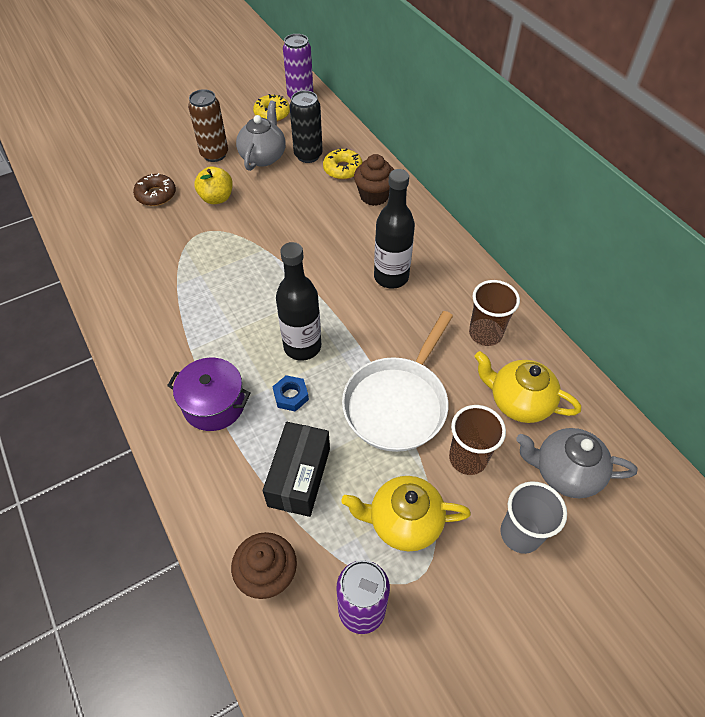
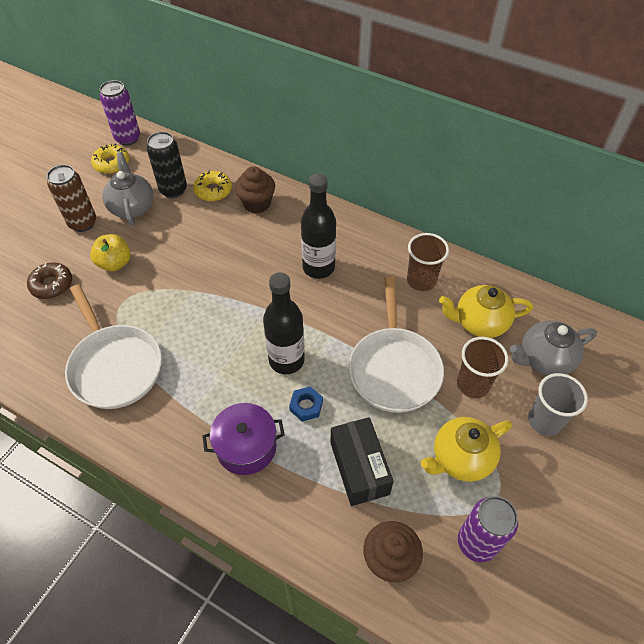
camera: 30 degrees left, 0 degrees up
none -> white pan [65,284,162,409]

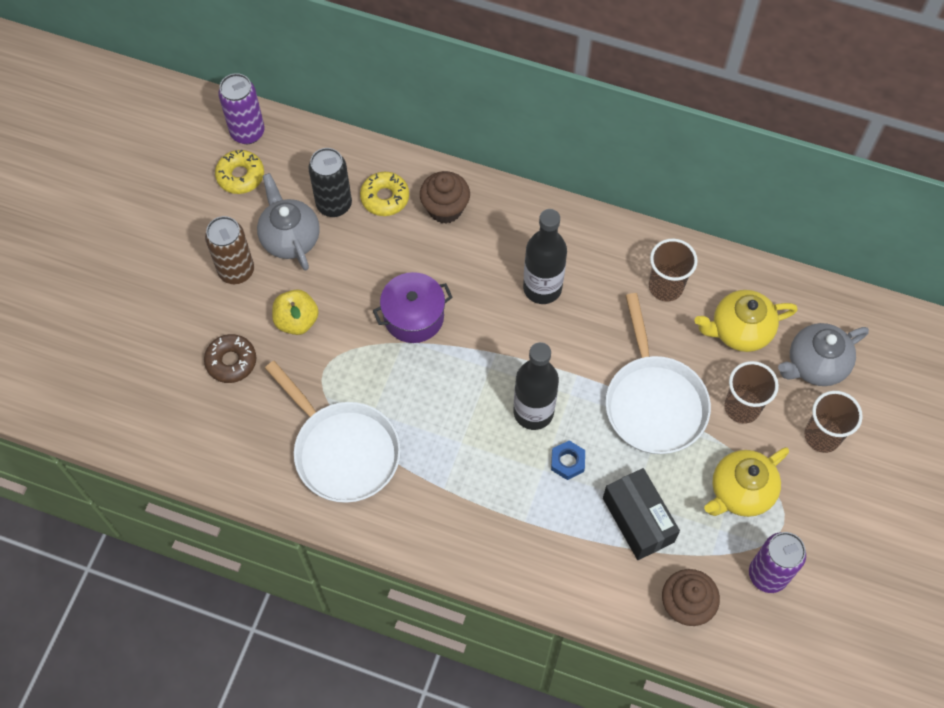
camera: 10 degrees left, 10 degrees up
purple pot [202,403,285,475] -> purple pot moved to [373,272,453,343]
grey cup [528,373,588,436] -> brown cup [804,391,863,453]

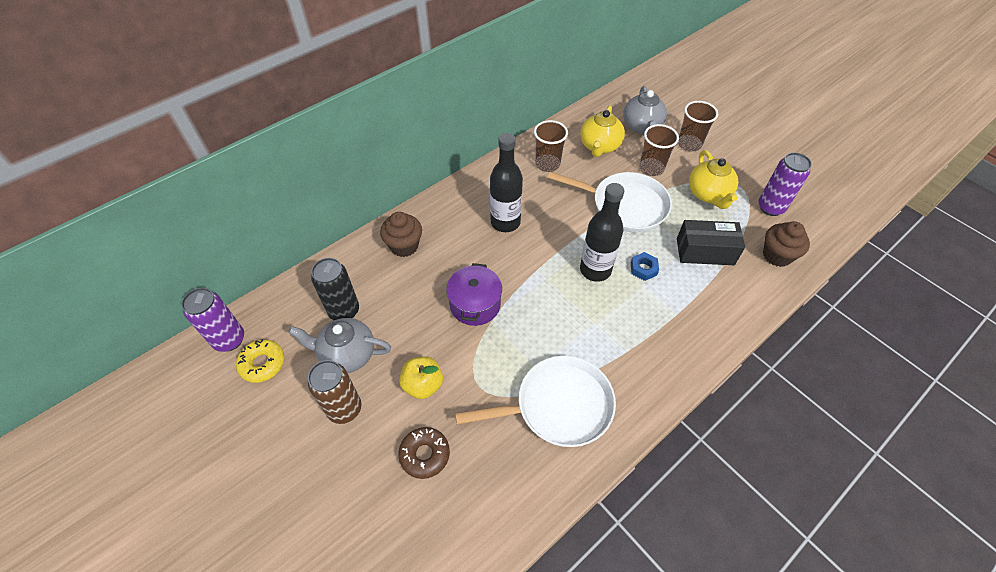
camera: 60 degrees left, 10 degrees down
yellow donut [360,172,409,216] -> none

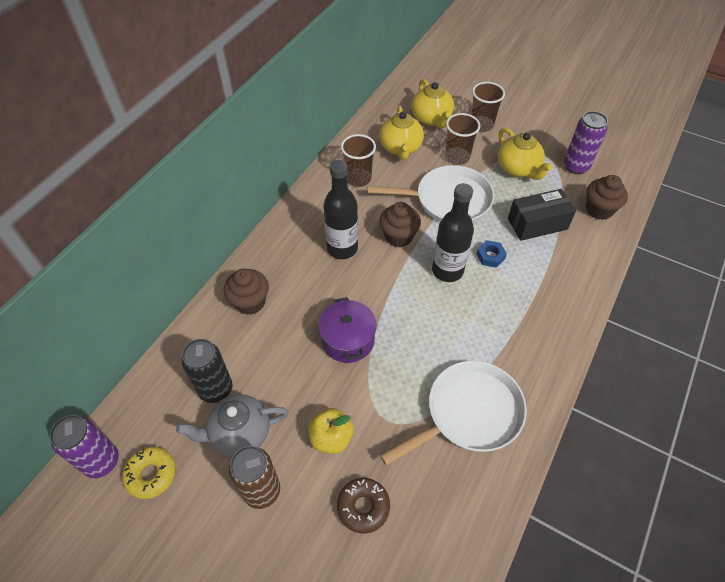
camera: 20 degrees left, 0 degrees up
grey teapot [623,86,667,136] -> yellow teapot [411,79,454,128]
none -> brown cupcake [379,202,421,247]

